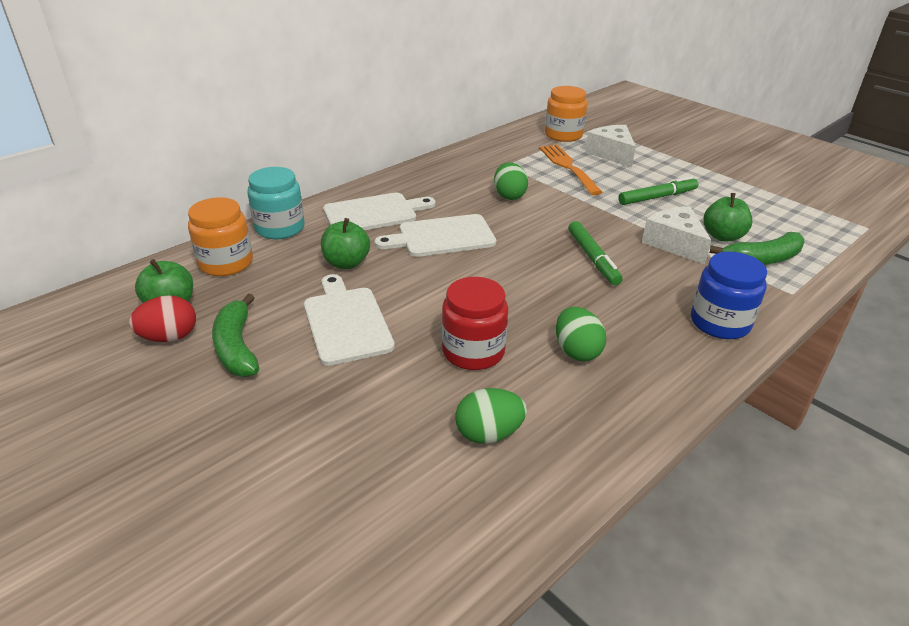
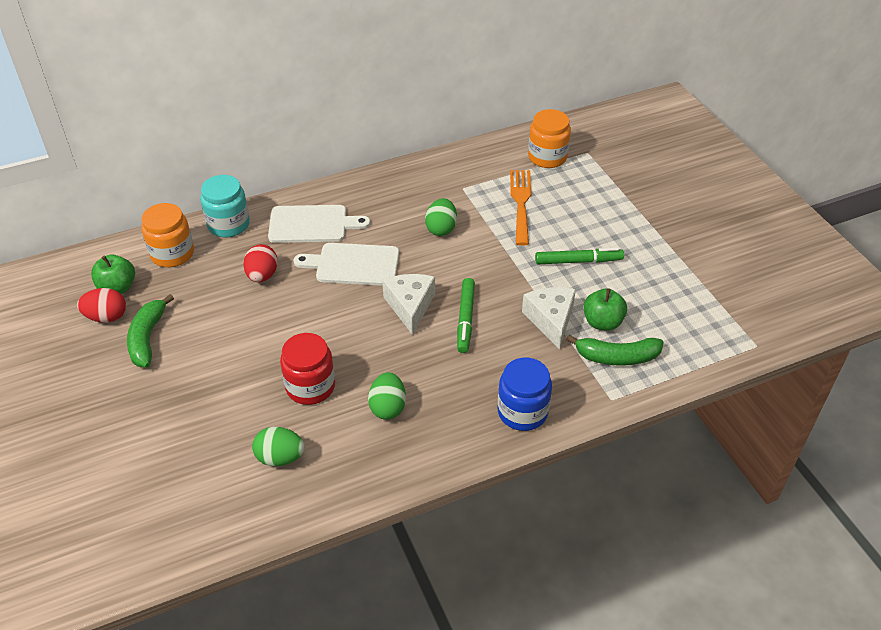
camera: 20 degrees right, 10 degrees up
white cutting board [304,274,395,366] -> none
green apple [321,218,370,269] -> red egg [243,244,278,282]
white cheese [585,125,636,167] -> white cheese moved to [382,274,435,335]

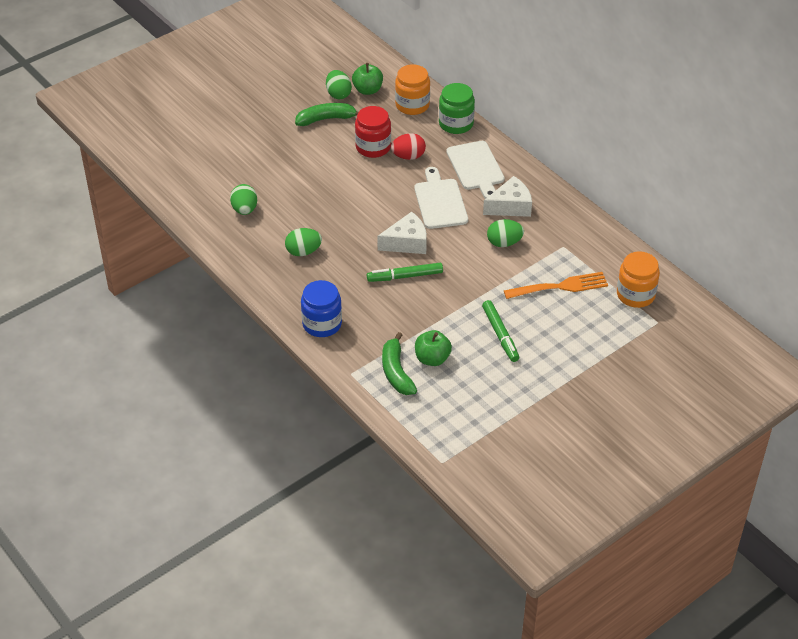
camera: 75 degrees right, 0 degrees up
red egg [77,288,126,323] -> green egg [326,70,352,99]
turquoise jar [200,175,250,238] -> green jar [439,83,475,134]
red jar [280,333,335,405] -> red jar moved to [355,106,391,158]
white cheese [522,287,576,350] -> white cheese moved to [483,176,532,217]

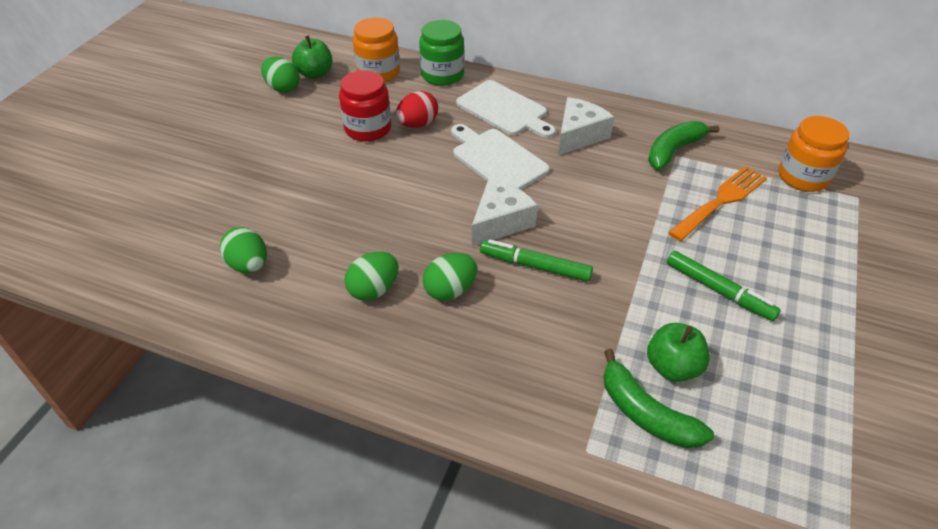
camera: 30 degrees left, 0 degrees up
green banana [295,103,358,126] -> green banana moved to [648,121,720,170]
blue jar [301,280,342,337] -> none
green marker [367,263,443,282] -> green marker turned 60 degrees clockwise [480,239,593,282]
green egg [487,219,524,247] -> green egg moved to [423,253,477,301]

